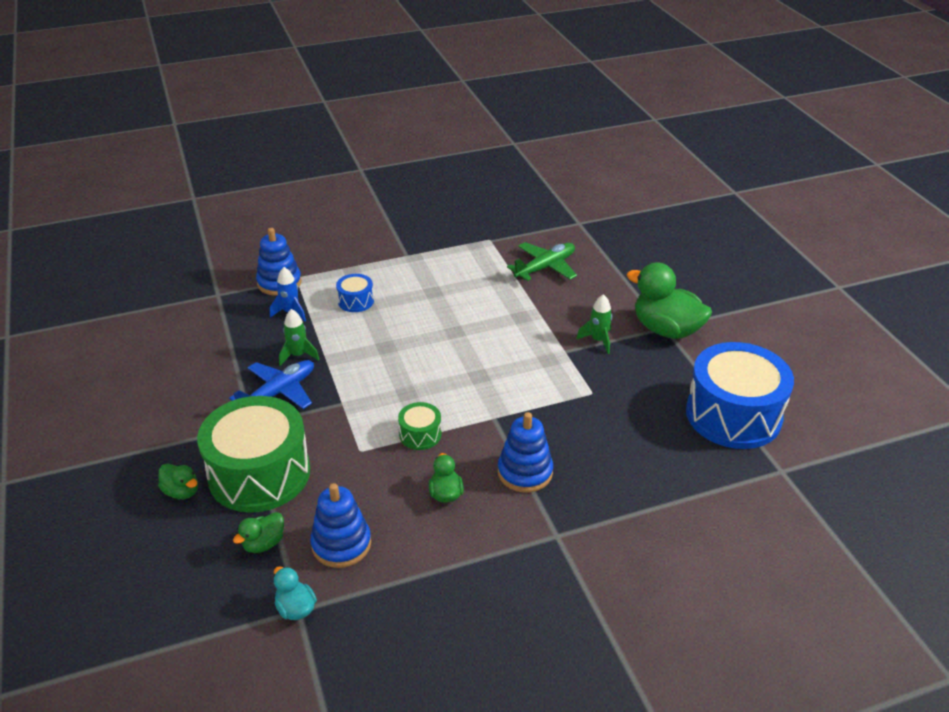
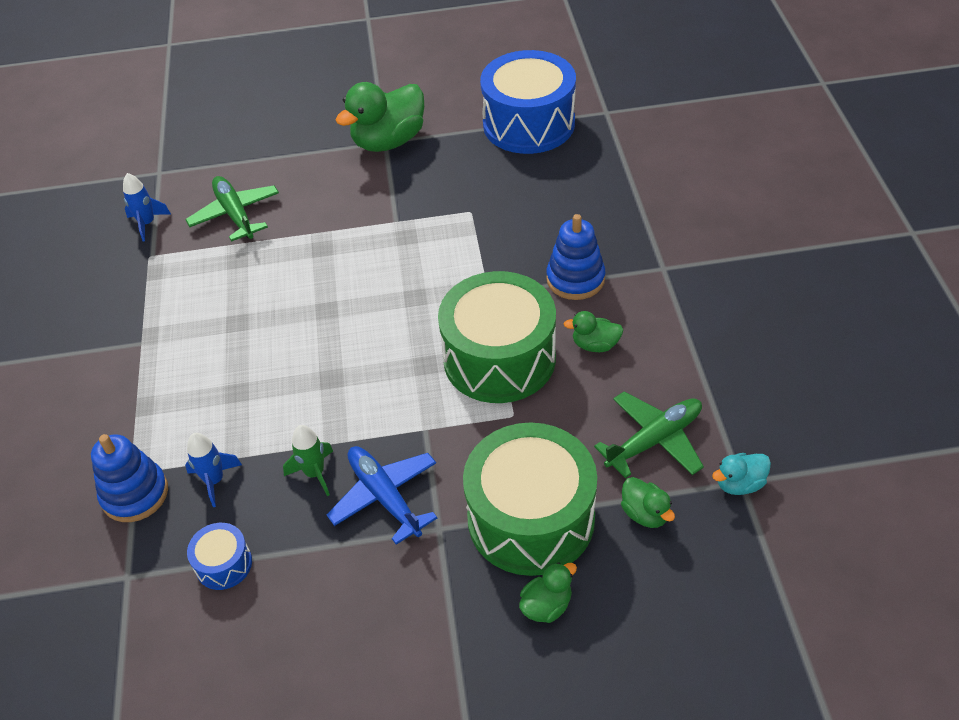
camera: 75 degrees left, 10 degrees up
blue stacking toy [310,483,371,568] -> green plane [594,391,704,478]
blue drum [336,274,374,312] -> blue drum moved to [187,523,252,590]
green drum [398,402,442,450] -> green drum [438,271,556,403], size x2.29
green rocket [576,294,612,354] -> none
none -> blue rocket [123,173,171,241]

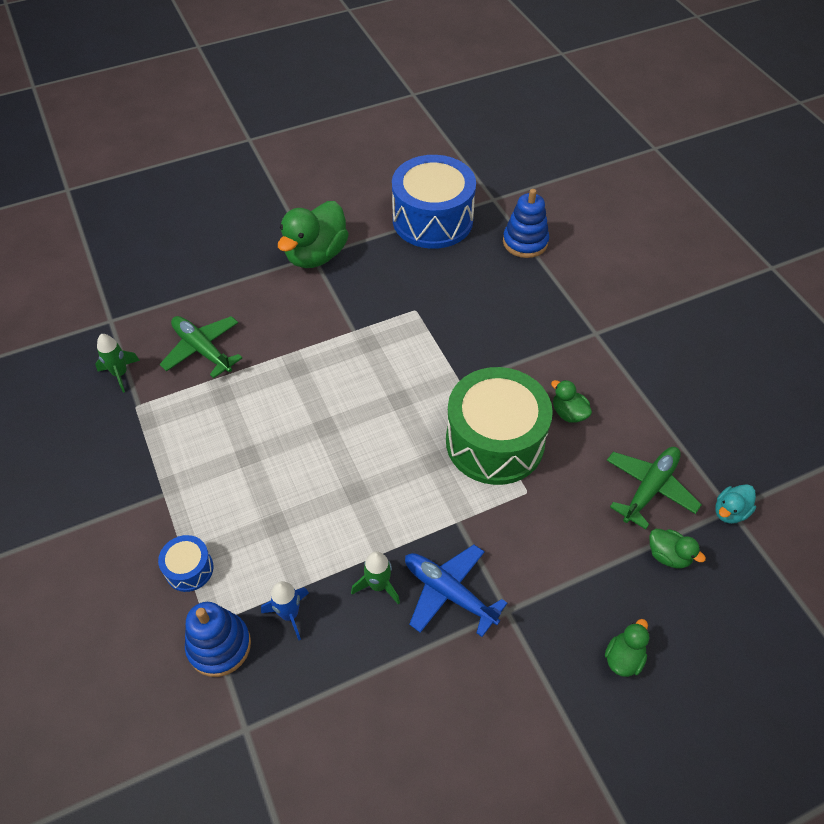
camera: 20 degrees left, 5 degrees up
blue rocket [123,173,171,241] -> green rocket [95,334,140,393]
blue drum [187,523,252,590] -> blue drum moved to [158,535,214,592]
green drum [463,422,597,576] -> none
blue stacking toy [546,214,605,300] -> blue stacking toy moved to [503,189,549,258]
green duck [564,311,623,352] -> green duck turned 60 degrees clockwise [551,380,592,423]

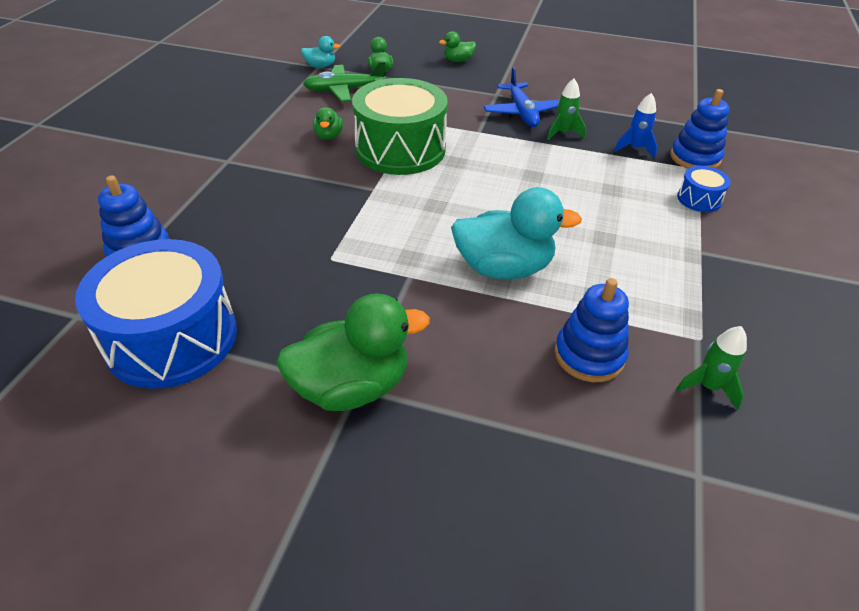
camera: 140 degrees left, 10 degrees down
green plane [160,316,242,378] -> blue stacking toy [554,278,629,382]
none -> turquoise duck [451,187,582,279]

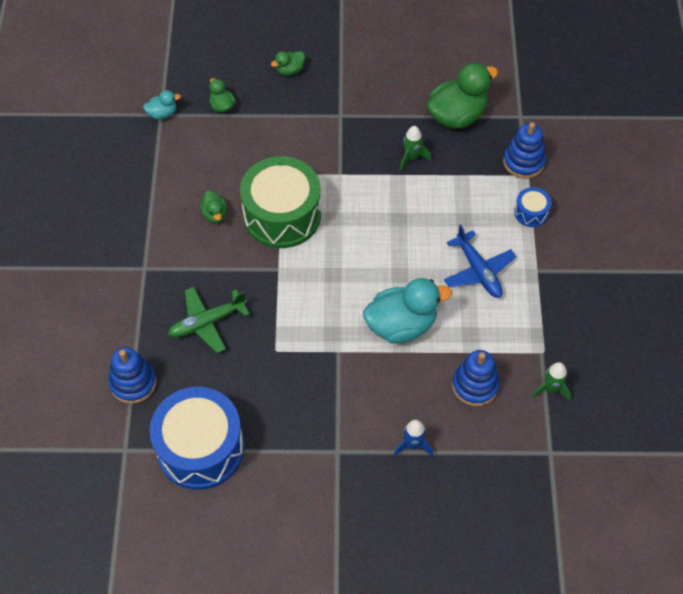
camera: 15 degrees left, 15 degrees up
green duck [276,293,430,411] -> green duck moved to [427,63,498,129]
green plane [303,61,386,102] -> green plane moved to [168,287,250,353]
blue plane [483,67,559,127] -> blue plane moved to [444,225,516,298]
blue rocket [614,93,658,158] -> blue rocket moved to [394,420,433,457]

